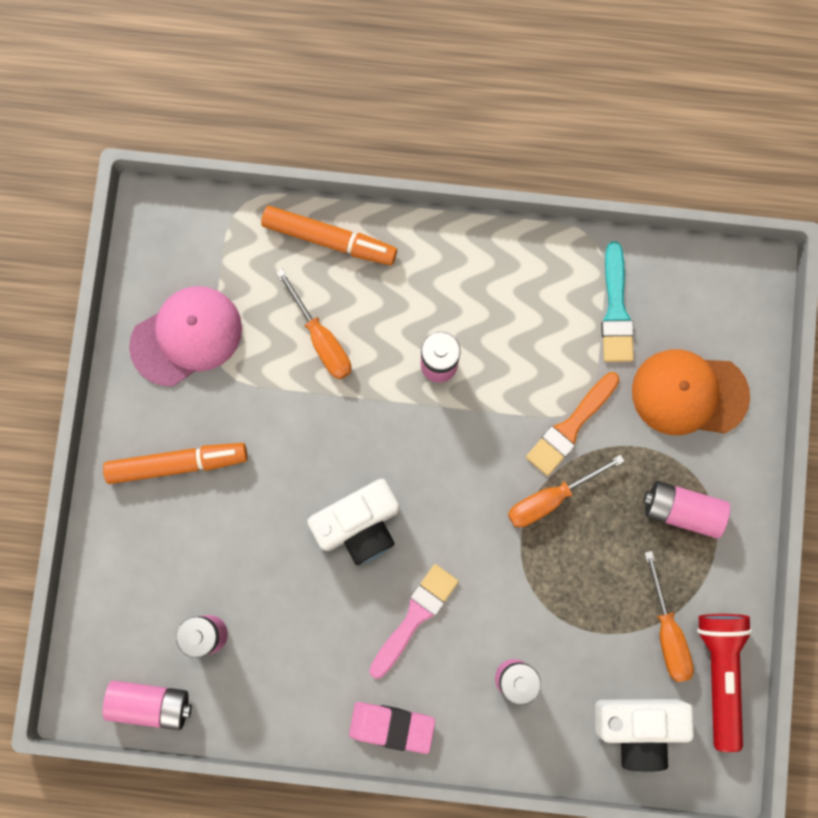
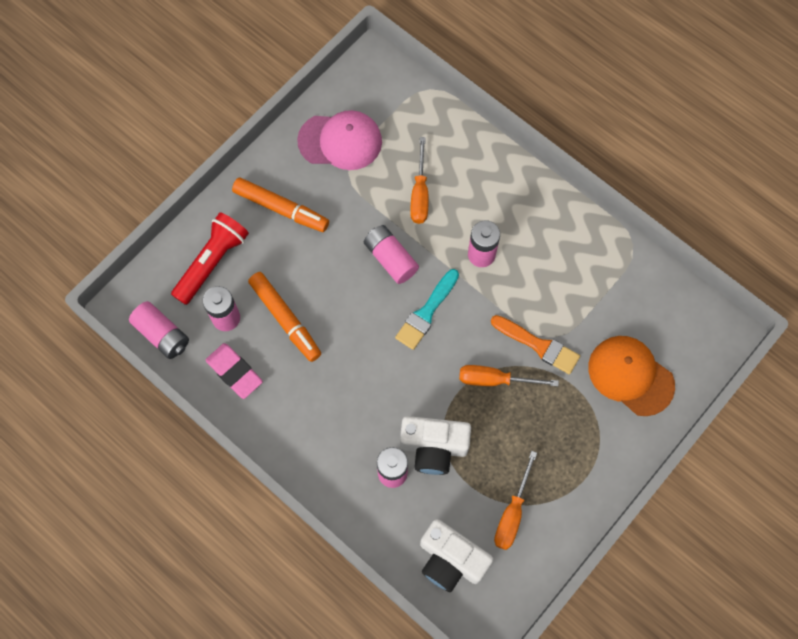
camera: 35 degrees right, 10 degrees down
orange marker [261,206,397,265] -> orange marker moved to [248,272,321,362]
white camera [307,479,400,565] -> white camera moved to [400,416,471,475]
pink eraser [349,702,435,754] -> pink eraser moved to [206,343,263,399]
pink brush [369,564,459,679] -> none
orange brush [526,372,620,476] -> orange brush turned 135 degrees counterclockwise [491,315,580,374]
turquoise brush [601,242,634,362] -> turquoise brush moved to [395,269,459,350]
pink battery [643,481,730,539] -> pink battery moved to [364,225,419,284]
red flashlight [697,614,752,752] -> red flashlight moved to [171,212,249,305]

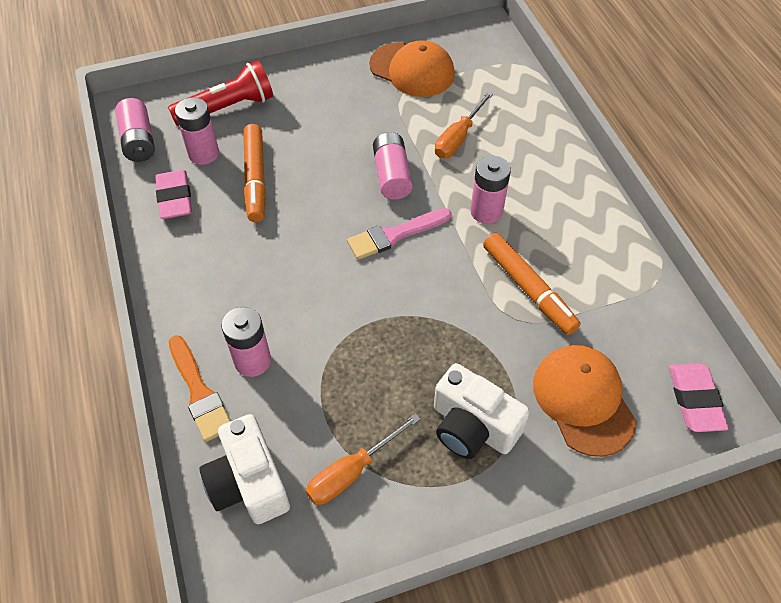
camera: 30 degrees right, 15 degrees down
orange marker [232,177,329,232] -> orange marker moved to [483,233,581,335]
pink cap [297,110,382,170] -> orange cap [369,40,455,97]
turquoise brush [395,269,459,350] -> pink brush [347,208,452,260]
white camera [400,416,471,475] -> white camera moved to [434,363,530,459]
orange screwdriver [459,365,559,386] -> none
orange brush [491,315,580,374] -> orange brush moved to [169,335,230,442]
none -> pink eraser [669,363,728,432]

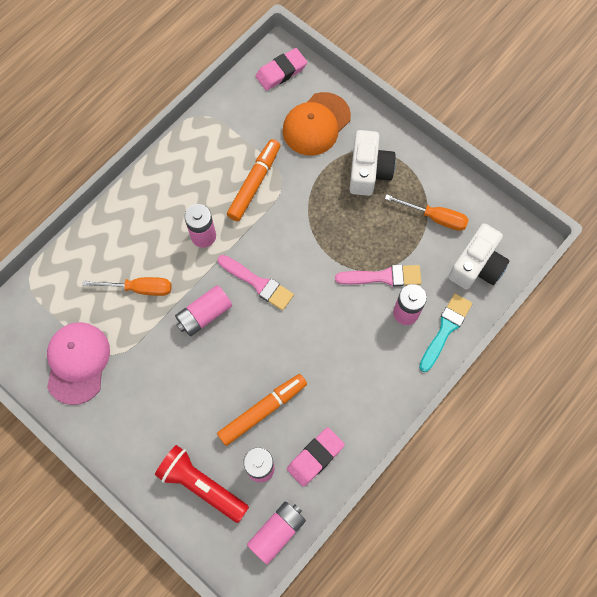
camera: 120 degrees left, 15 degrees up
orange brush [169,335,230,442] -> turquoise brush [419,294,472,372]
orange cap [369,40,455,97] -> pink cap [47,322,110,405]
none -> pink brush [335,265,421,287]

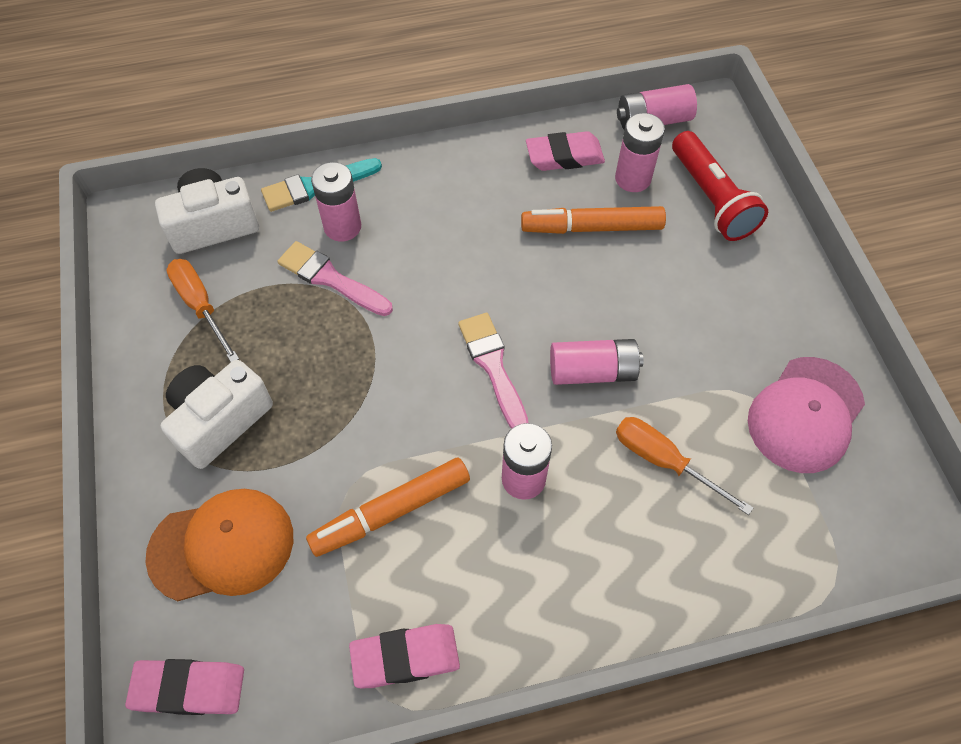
camera: 145 degrees left, 10 degrees down
none -> pink eraser [349,624,460,688]

